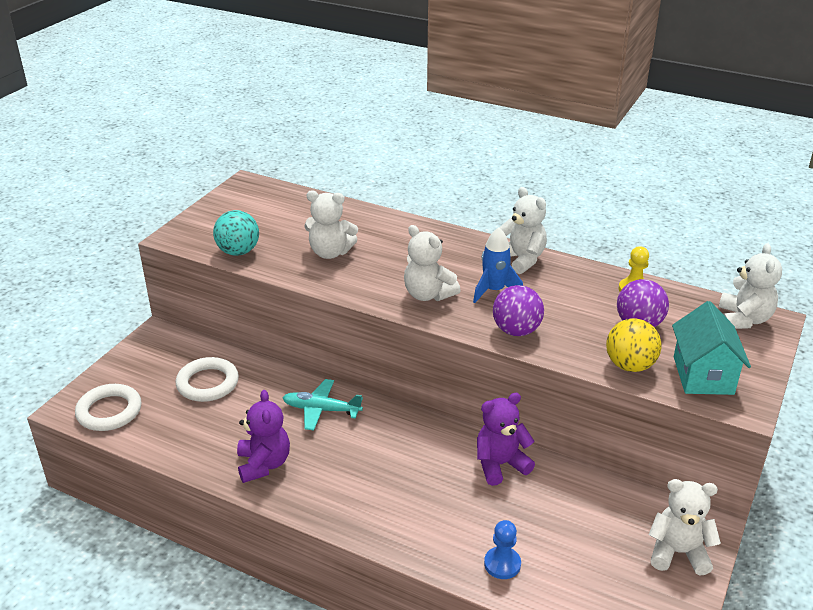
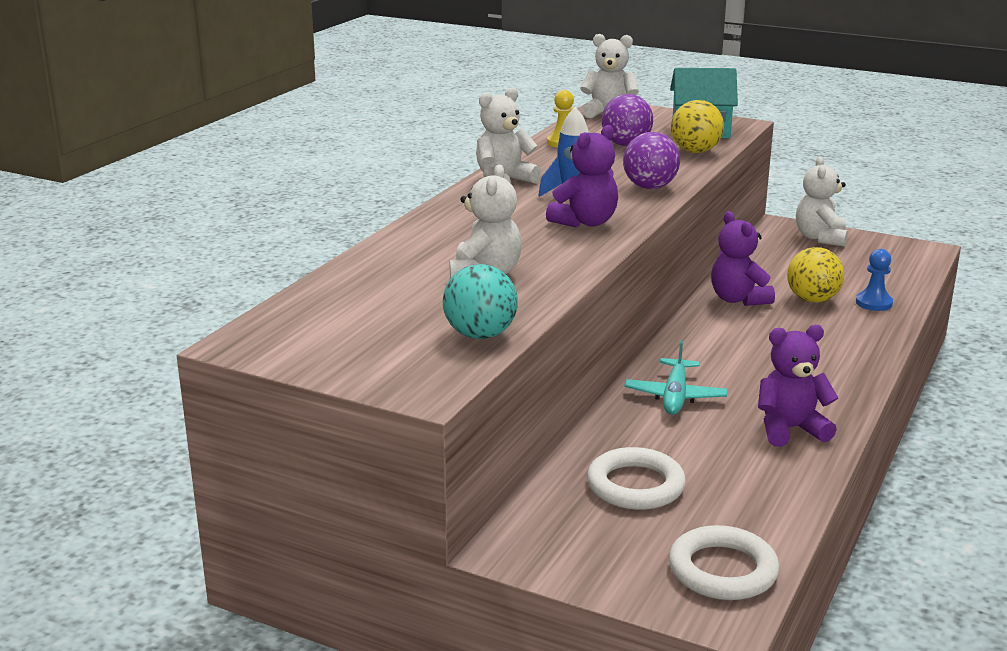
camera: 90 degrees left, 10 degrees down
white teddy bear [404,225,461,301] -> purple teddy bear [546,125,618,228]
none -> yellow ball [787,247,844,303]

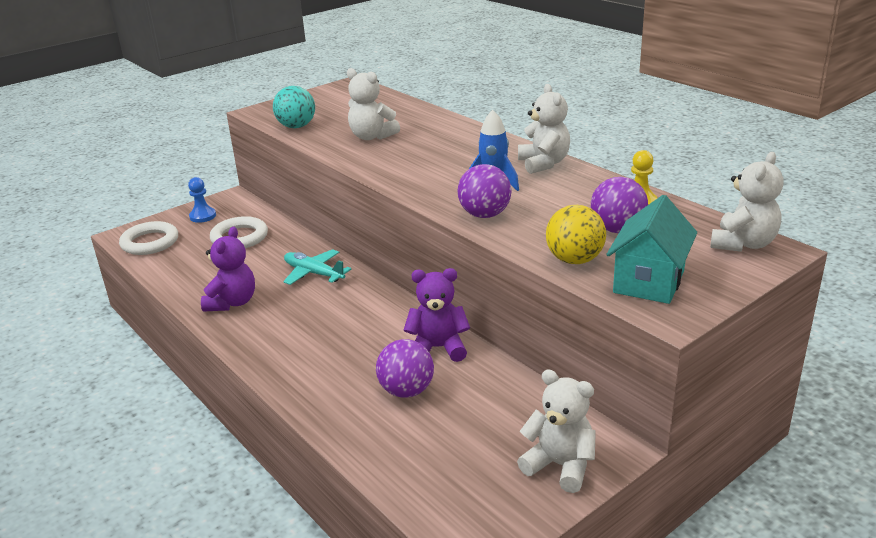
camera: 115 degrees right, 5 degrees up
purple teddy bear [546,125,618,228] -> none
yellow ball [787,247,844,303] -> purple ball [376,339,434,398]
blue pawn [856,249,893,311] -> blue pawn moved to [188,177,216,223]

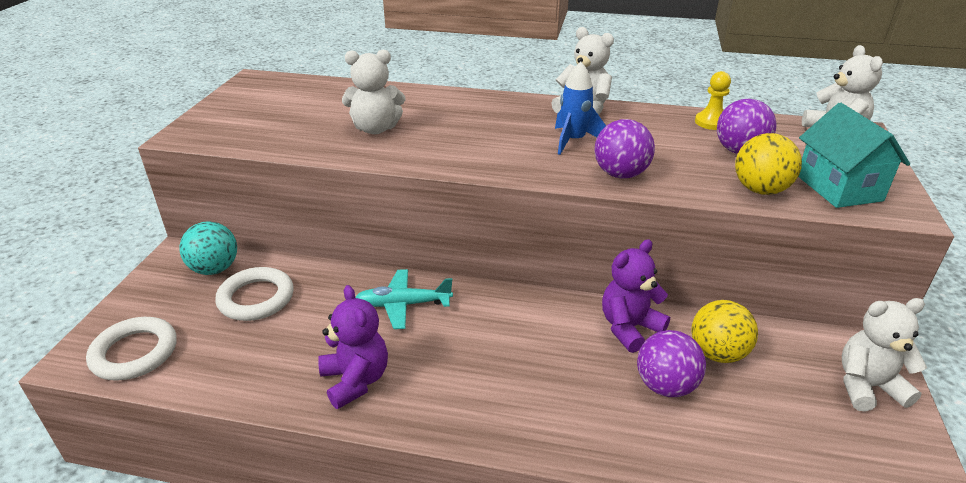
camera: 40 degrees left, 5 degrees up
blue pawn [188,177,216,223] -> none
turquoise ball [273,86,315,128] -> turquoise ball moved to [179,221,237,275]
none -> yellow ball [691,300,758,363]

